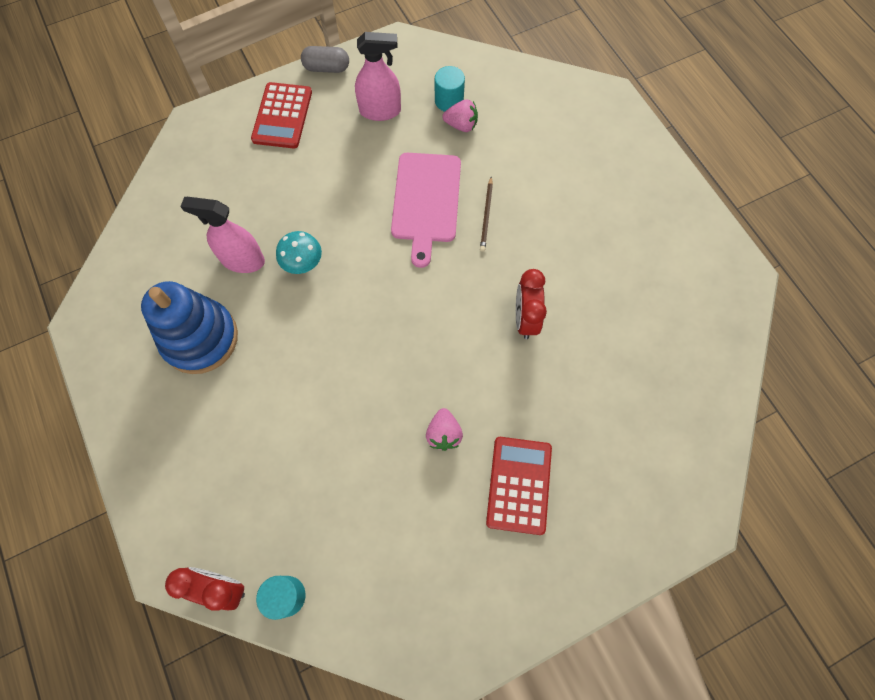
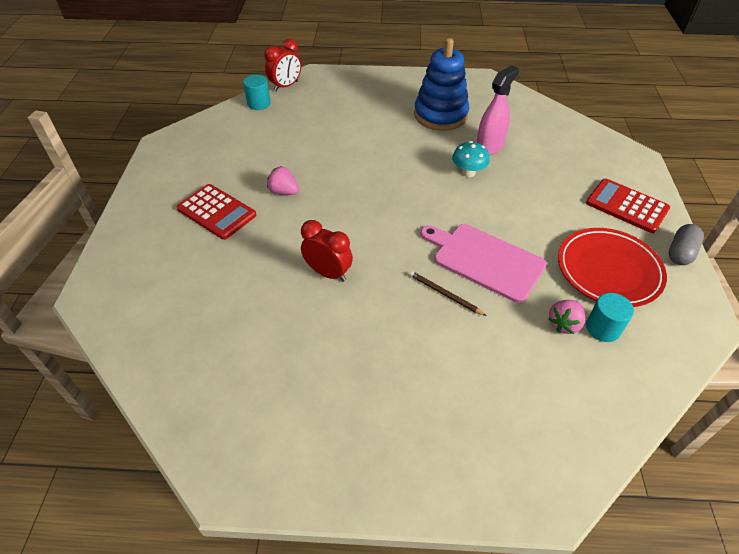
camera: 120 degrees right, 20 degrees down
pink spray bottle [355,32,401,121] -> red plate [558,228,667,307]

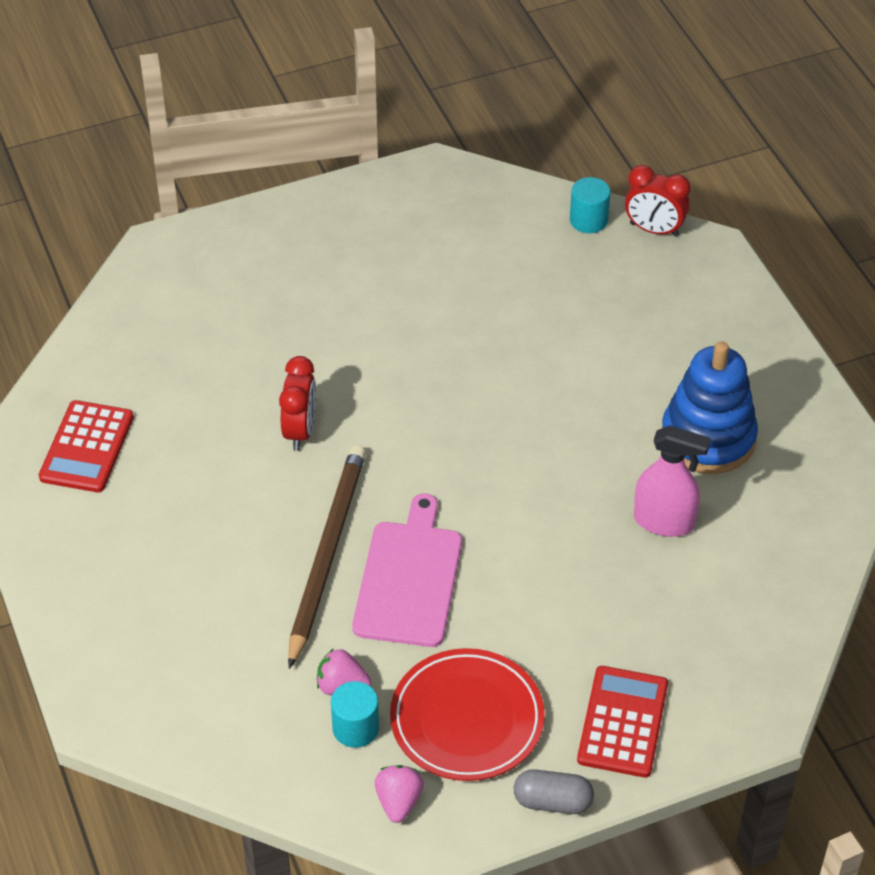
camera: 65 degrees right, 0 degrees up
red calculator [177,184,256,240] -> red calculator moved to [39,400,134,492]
pink strawberry [267,166,299,195] -> pink strawberry moved to [375,765,424,823]
brown pencil [409,271,487,316] -> brown pencil [288,445,366,669], size x2.30
turquoise mushroom [452,141,490,177] -> none

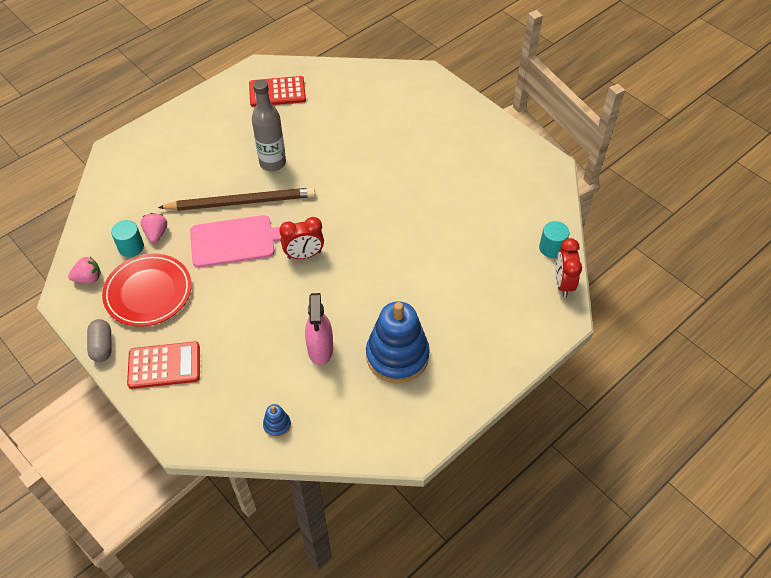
camera: 70 degrees right, 5 degrees up
red clock [279,356,316,450] -> red clock moved to [279,217,324,259]
none -> grey bottle [252,79,286,171]
none -> blue stacking toy [263,404,291,438]

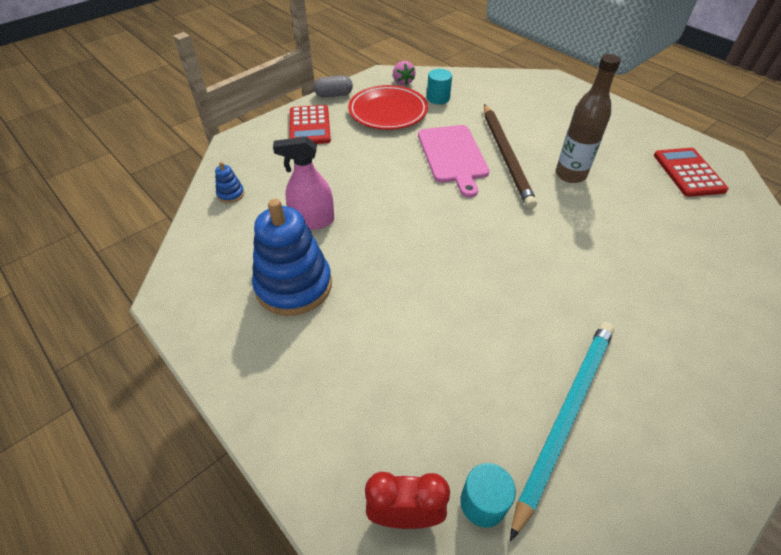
camera: 90 degrees right, 5 degrees down
pink strawberry [141,213,167,243] -> none
grey bottle [252,79,286,171] -> brown bottle [556,54,621,183]
red clock [279,217,324,259] -> none
none -> turquoise pencil [510,322,614,541]

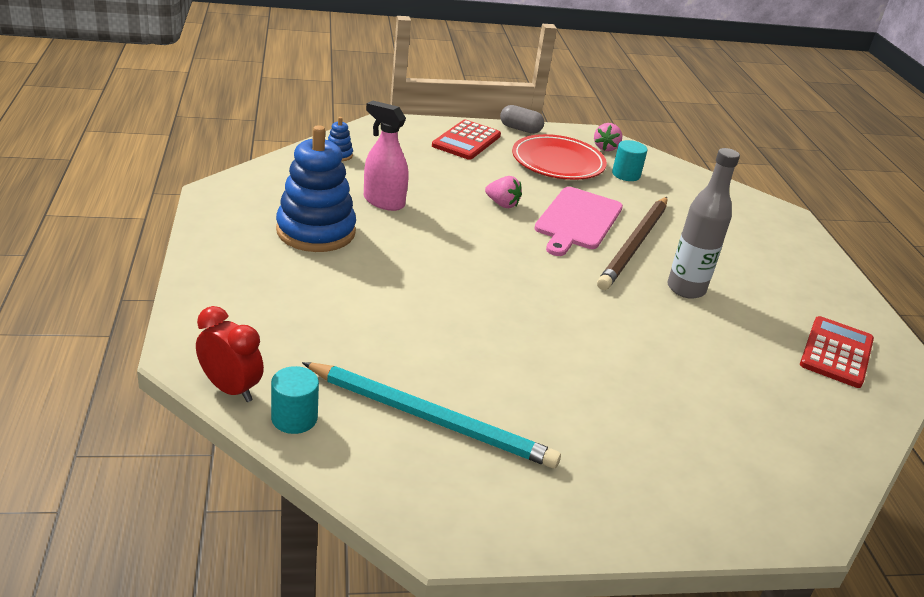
camera: 30 degrees right, 15 degrees down
turquoise pencil [510,322,614,541] -> turquoise pencil turned 45 degrees clockwise [302,362,561,468]
brown bottle [556,54,621,183] -> grey bottle [667,148,740,299]
none -> pink strawberry [485,176,522,208]

